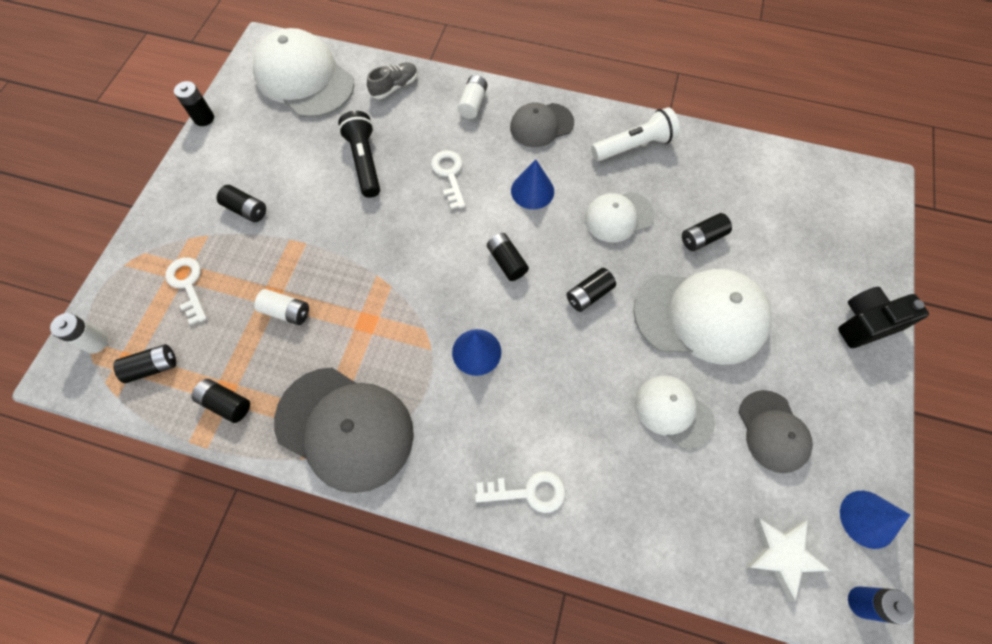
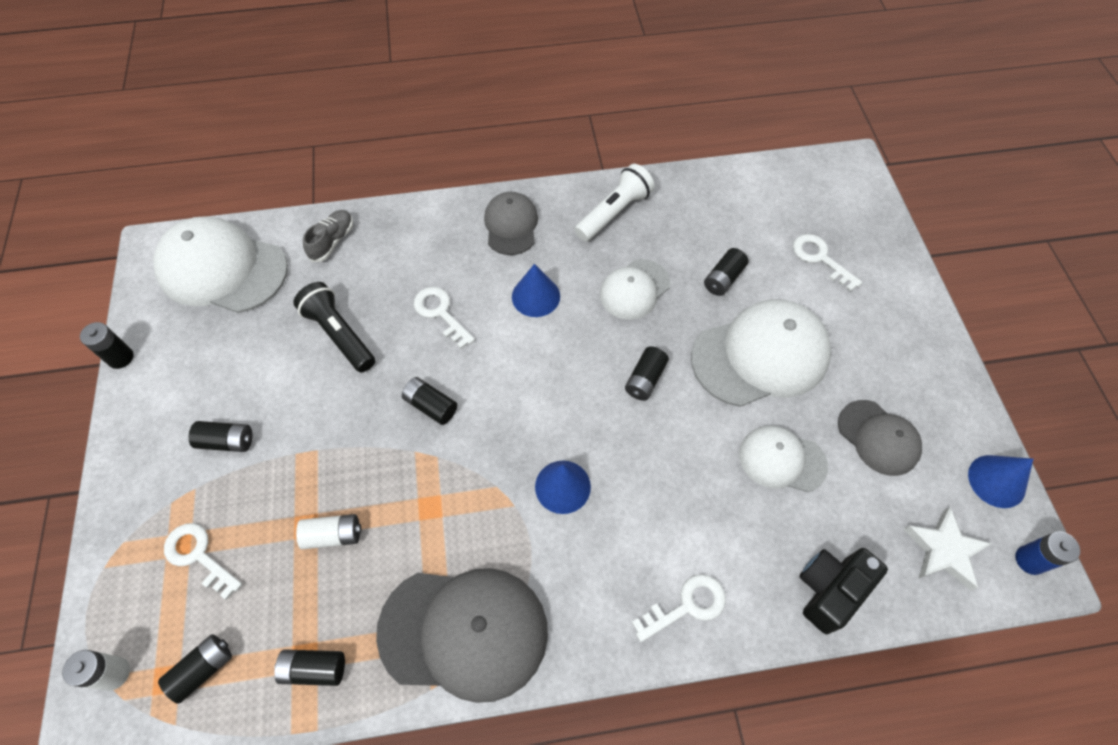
camera: 25 degrees left, 5 degrees down
white battery [458,75,487,119] -> none
black battery [487,233,529,281] -> black battery moved to [402,377,458,425]
grey cap [510,102,574,147] -> grey cap turned 135 degrees clockwise [484,192,538,255]
black camera [838,287,929,348] -> black camera moved to [799,548,888,634]
none -> white key [793,234,862,292]

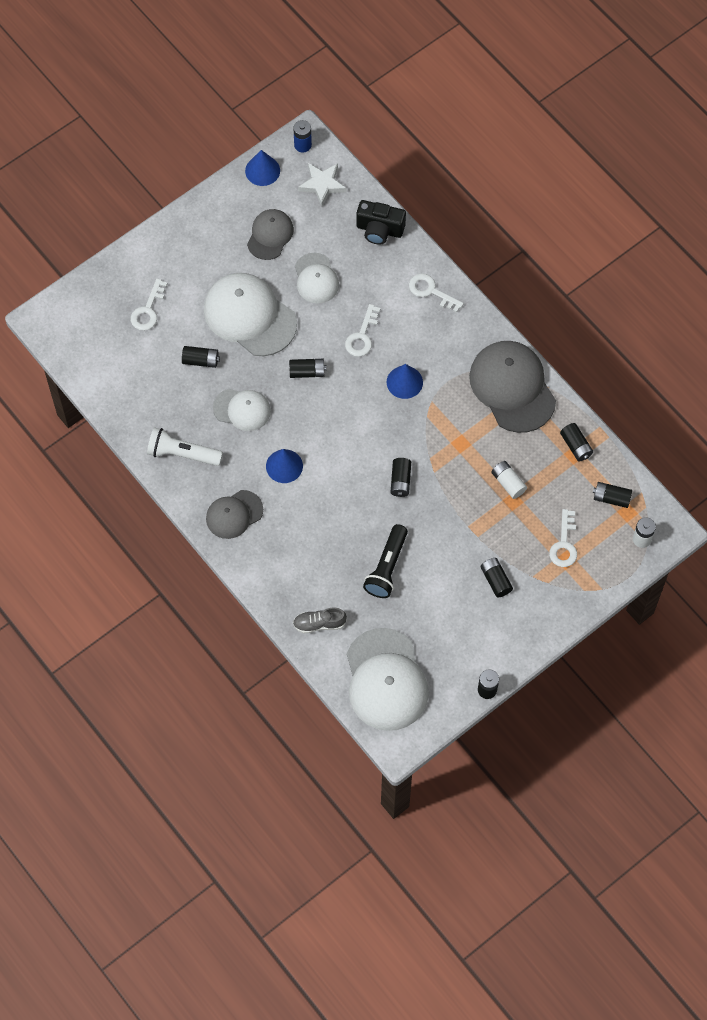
camera: 120 degrees left, 5 degrees up
white key [414,287,475,349] -> white key moved to [345,304,381,357]

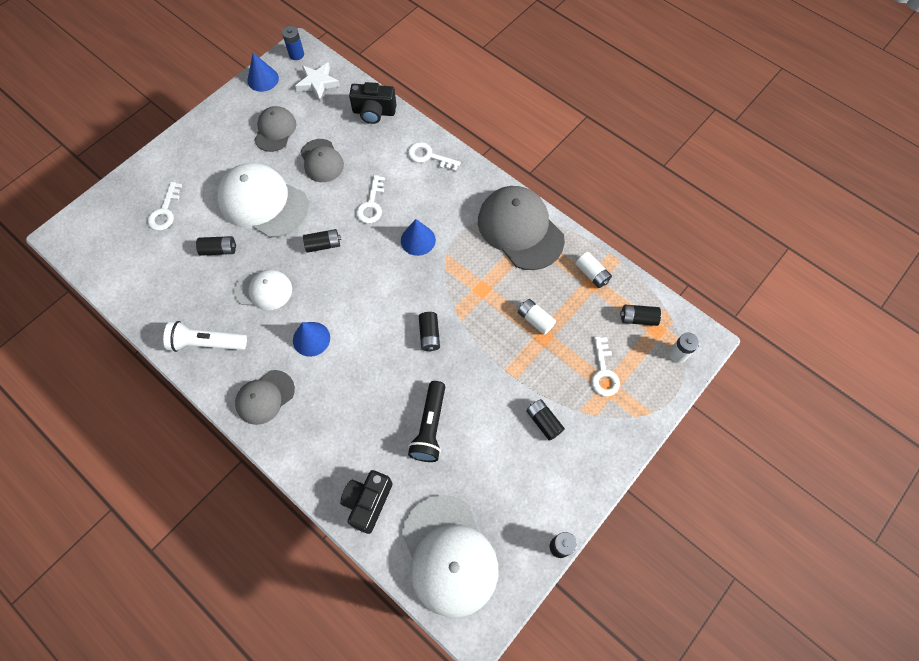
camera: 10 degrees left, 0 degrees up
grey shoe [293,608,347,633] -> black camera [340,470,393,534]
white cap [295,253,339,304] -> grey cap [300,139,344,182]
black battery [560,423,593,461] -> white battery [576,252,612,288]

